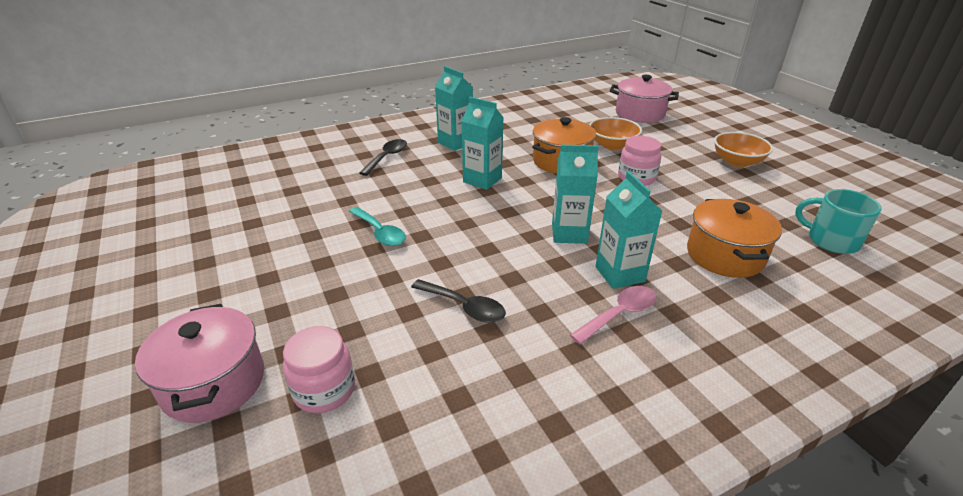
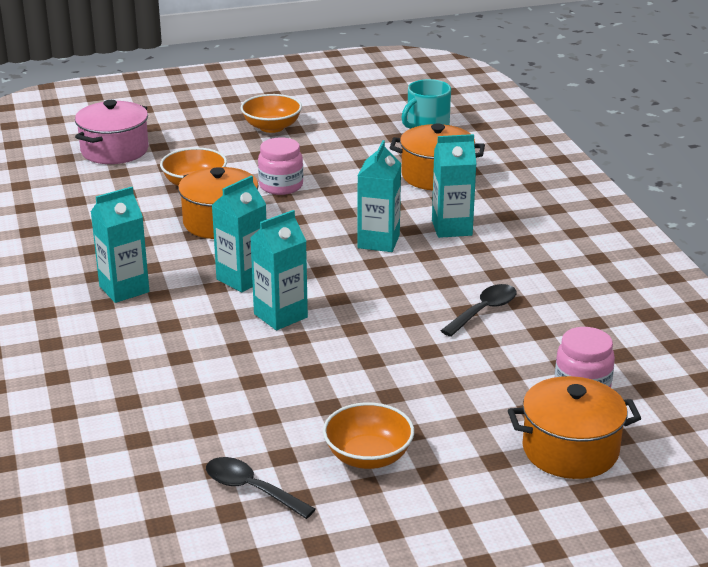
camera: 80 degrees left, 5 degrees down
pink pot [135,304,264,423] -> orange pot [508,376,641,479]
turquoise spoon [349,207,406,246] -> none
black spoon [359,139,407,176] -> black spoon moved to [206,457,316,519]
pink spoon [570,286,657,344] -> none
none -> turquoise carton [250,210,308,330]
none -> orange bowl [323,402,414,469]

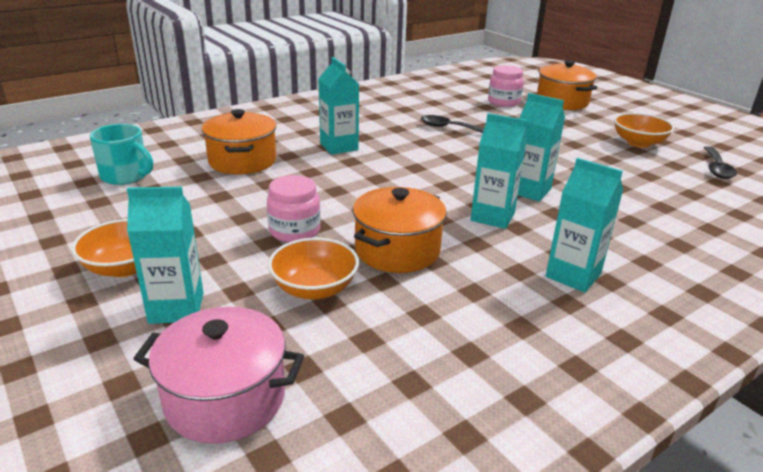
camera: 110 degrees left, 0 degrees up
turquoise carton [358,140,401,252] -> turquoise carton moved to [127,186,204,324]

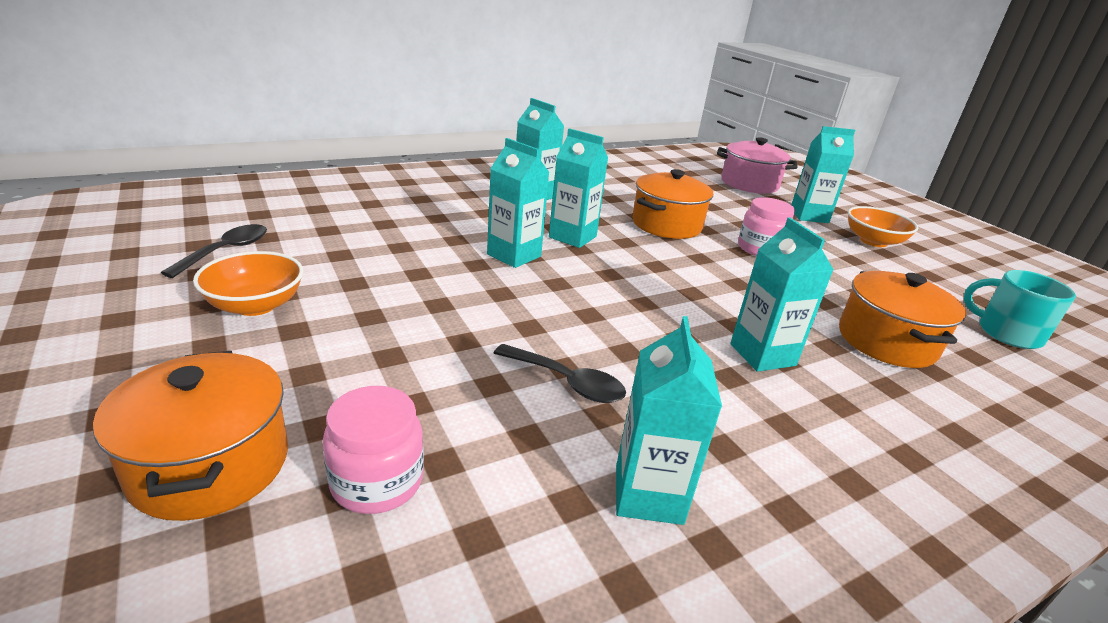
camera: 175 degrees left, 0 degrees up
orange bowl [268,238,359,299] -> none
none -> turquoise carton [616,316,722,525]

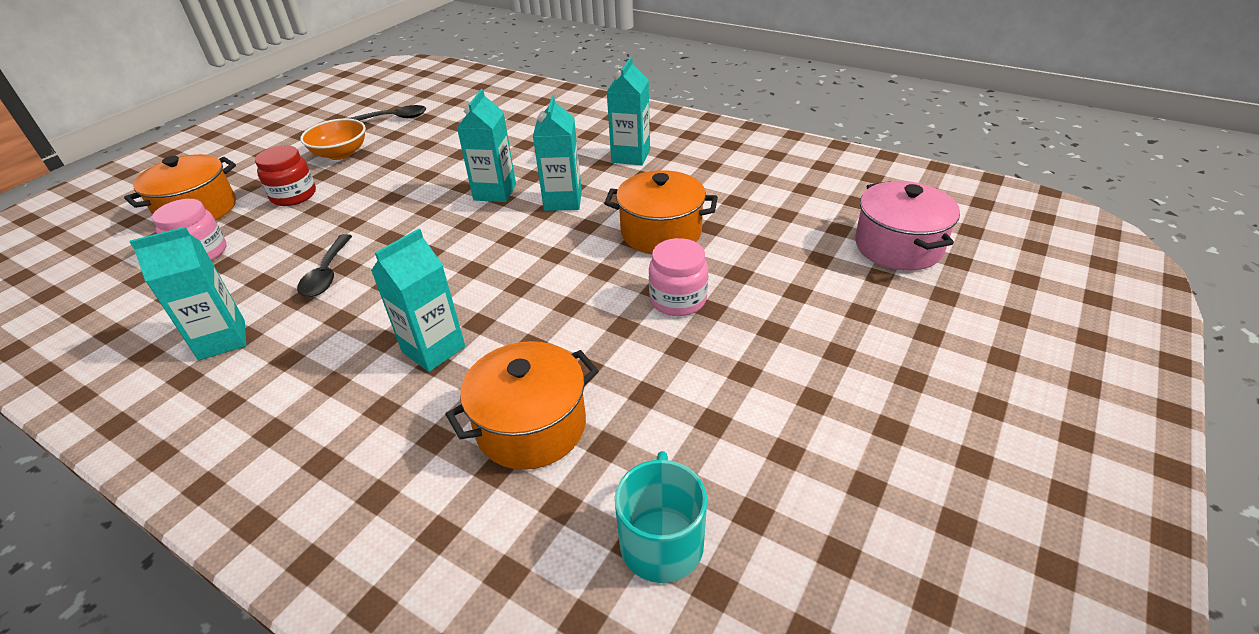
camera: 65 degrees right, 10 degrees up
turquoise carton [791,126,855,223] -> none
orange bowl [848,206,918,247] -> none
none -> red jar [255,145,316,206]

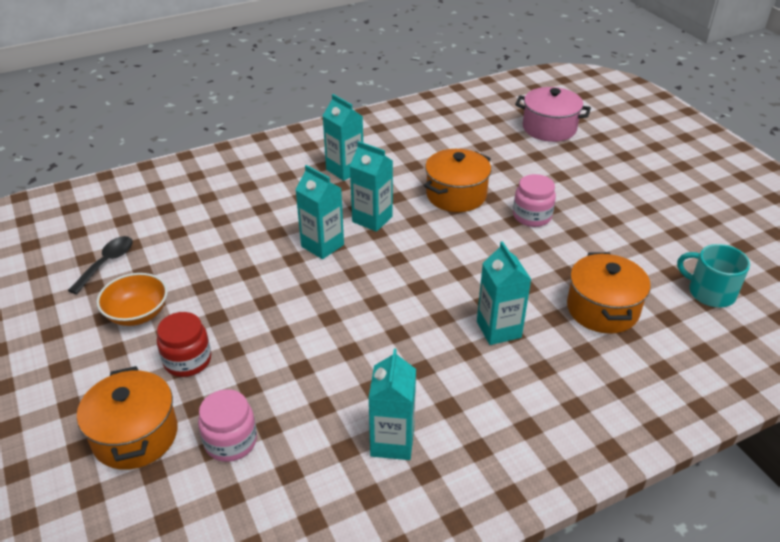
camera: 60 degrees left, 0 degrees up
black spoon [297,234,352,297] -> none

